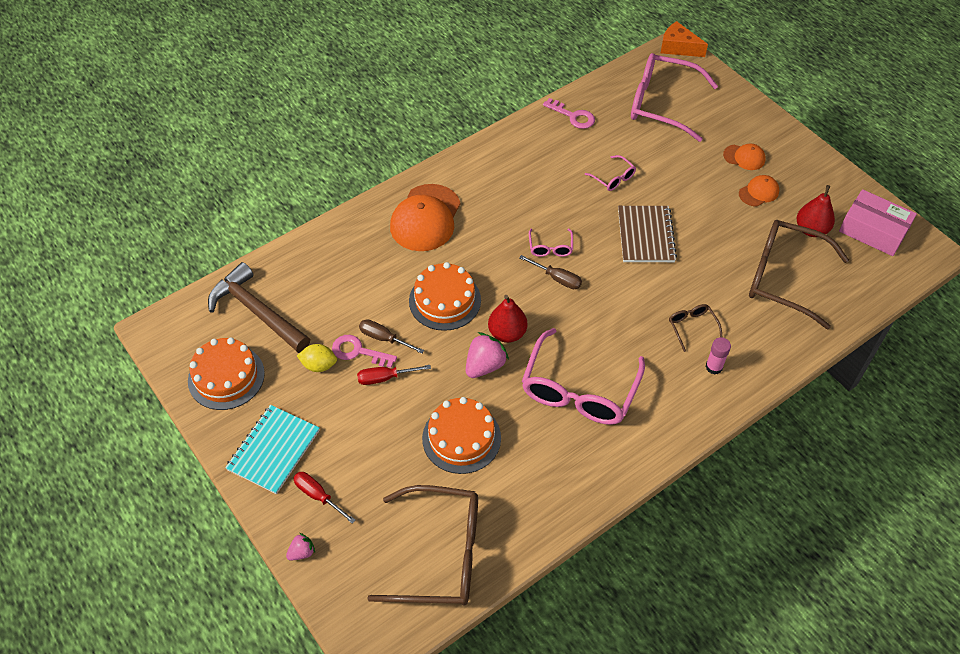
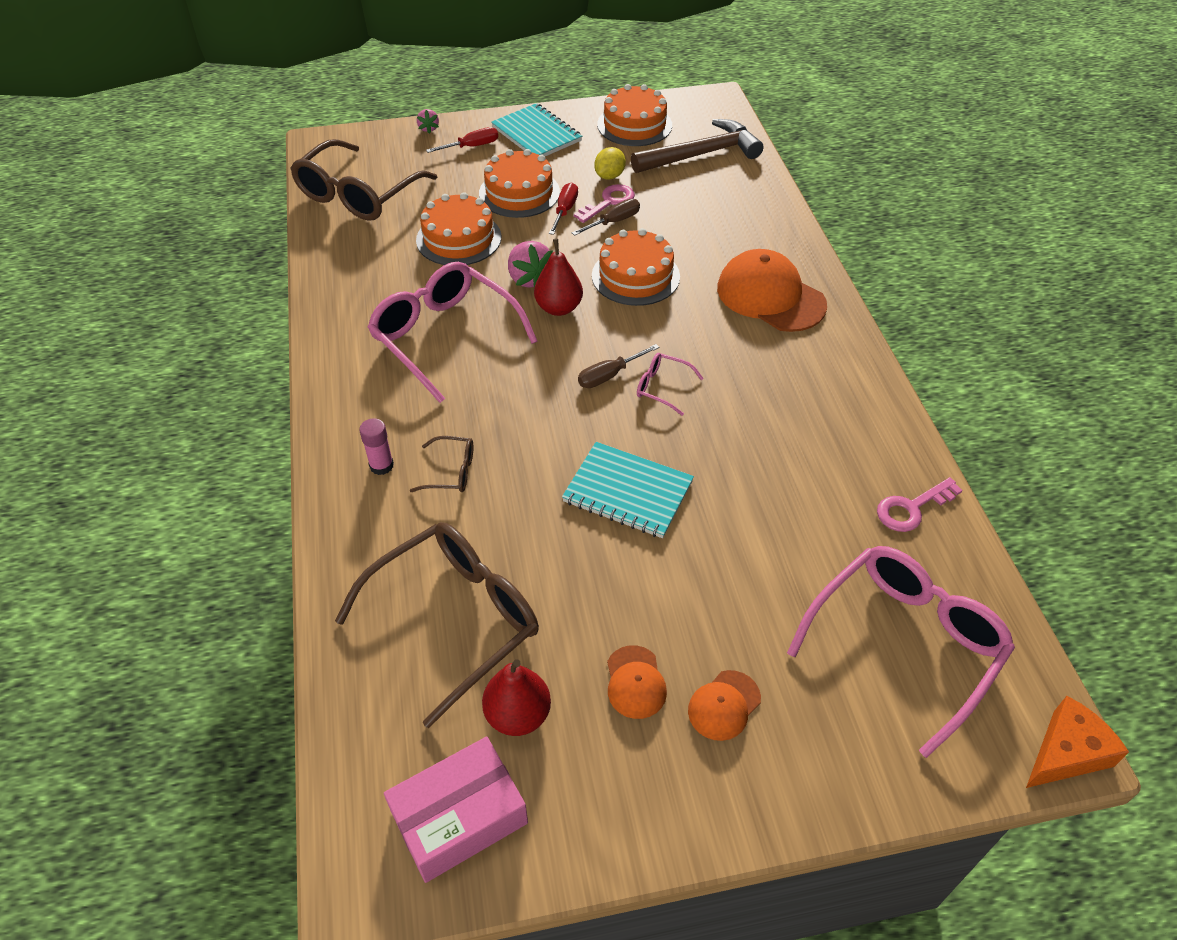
camera: 115 degrees right, 5 degrees down
pink glasses [585,155,636,191] -> none
brown notebook [618,206,677,262] -> turquoise notebook [562,442,694,538]
none -> orange cake [479,149,560,218]

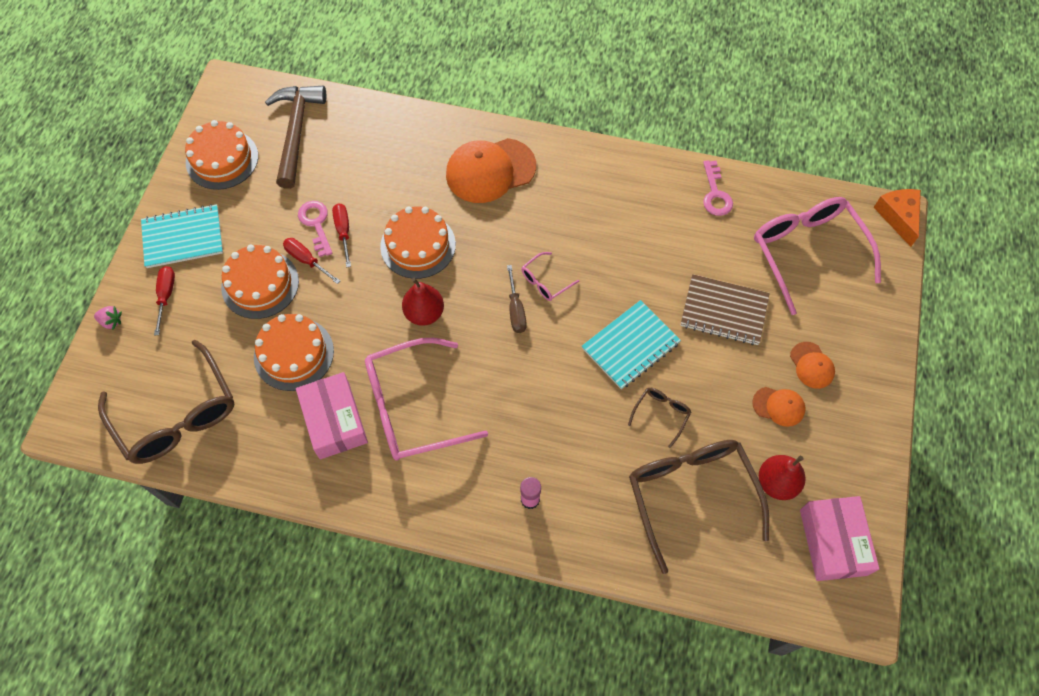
camera: 65 degrees left, 15 degrees up
brown glasses [410,436,473,492] -> brown glasses moved to [628,388,691,448]
pink strawberry [508,241,553,288] -> none
brown screwdriver [572,199,640,236] -> red screwdriver [332,203,351,267]
yellow lemon [594,147,626,180] -> none
none -> pink box [296,372,368,459]
none -> brown notebook [680,274,770,345]

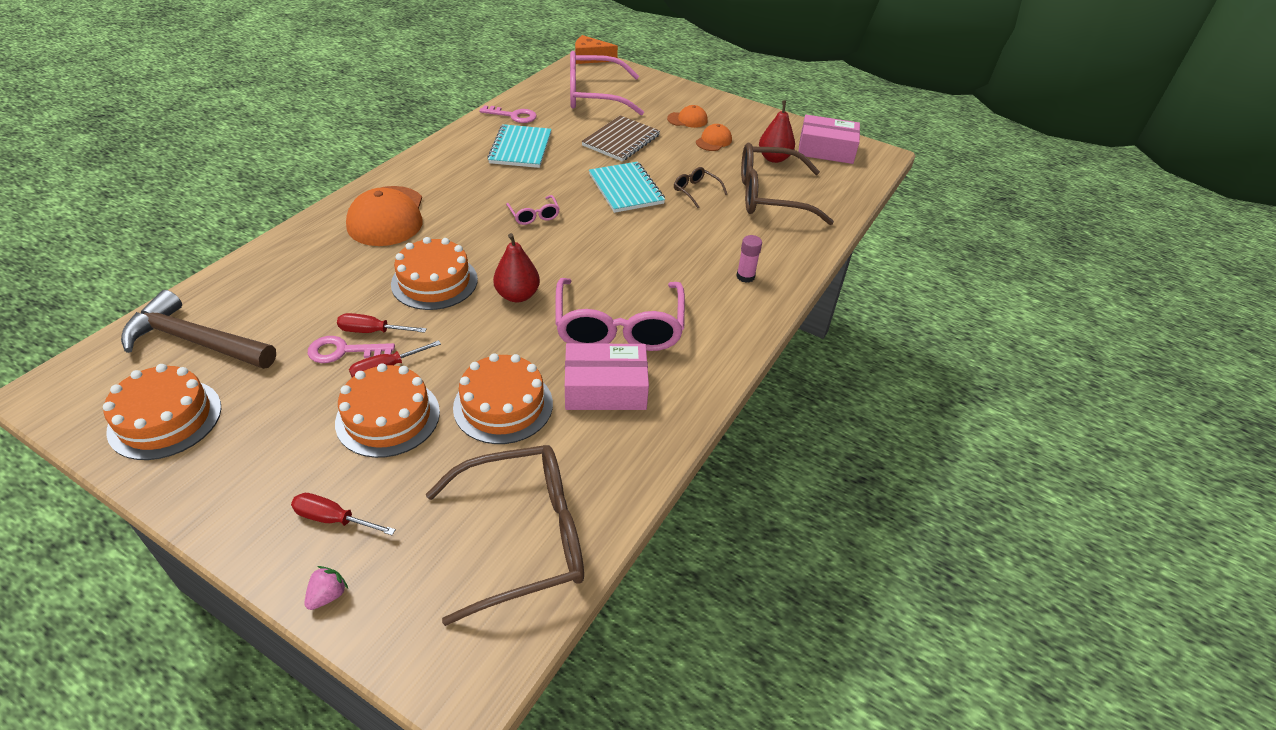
camera: 75 degrees left, 20 degrees down
turquoise notebook [141,204,223,268] -> turquoise notebook moved to [487,124,552,168]
brown screwdriver [507,265,527,333] -> none

